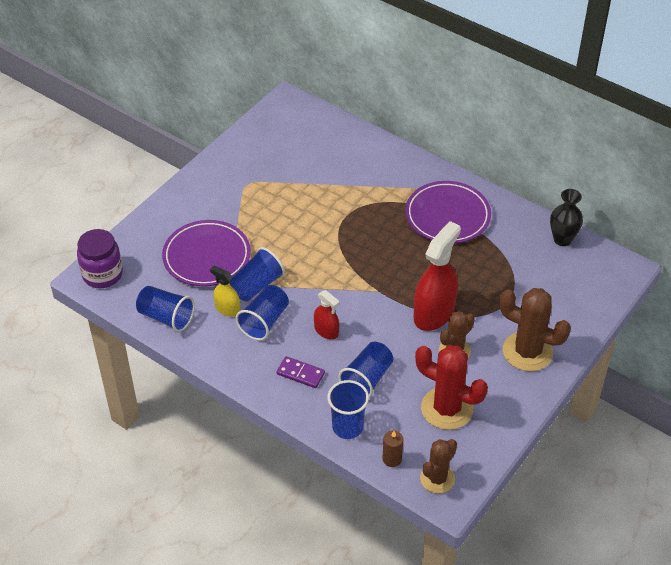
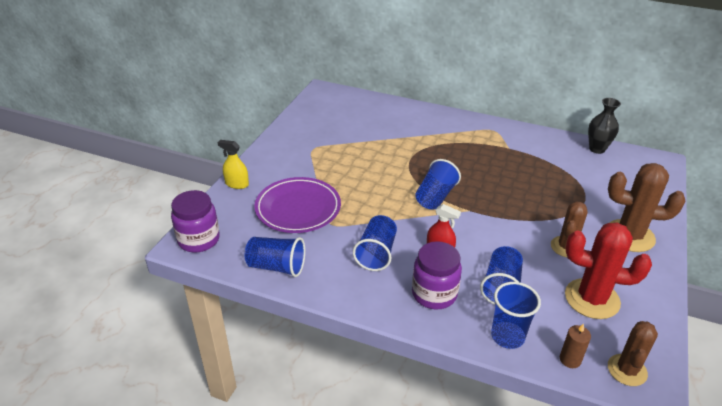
camera: 15 degrees left, 10 degrees down
yellow spray bottle [210,266,240,317] -> yellow spray bottle moved to [217,140,249,189]
blue cup [230,247,285,301] -> blue cup moved to [415,159,461,210]
purple domino [277,356,325,388] -> purple jar [412,241,462,309]
purple plate [405,181,491,244] -> none
red spray bottle [414,221,461,331] -> none

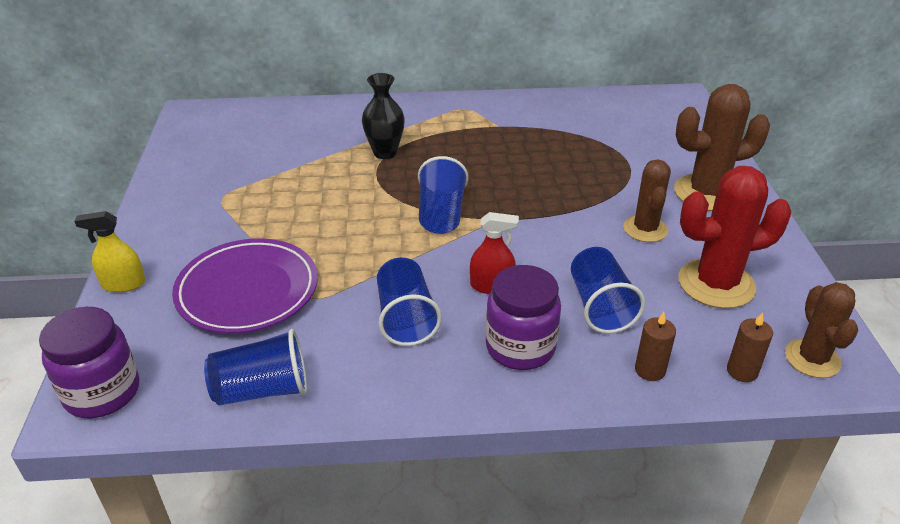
camera: 25 degrees left, 0 degrees up
blue cup [491,282,541,349] -> brown candle [635,312,676,381]
black vase [588,98,621,154] -> black vase moved to [362,73,405,159]

